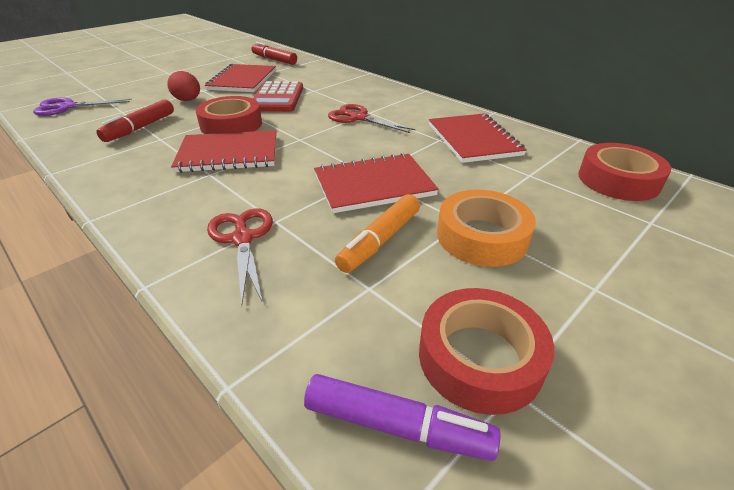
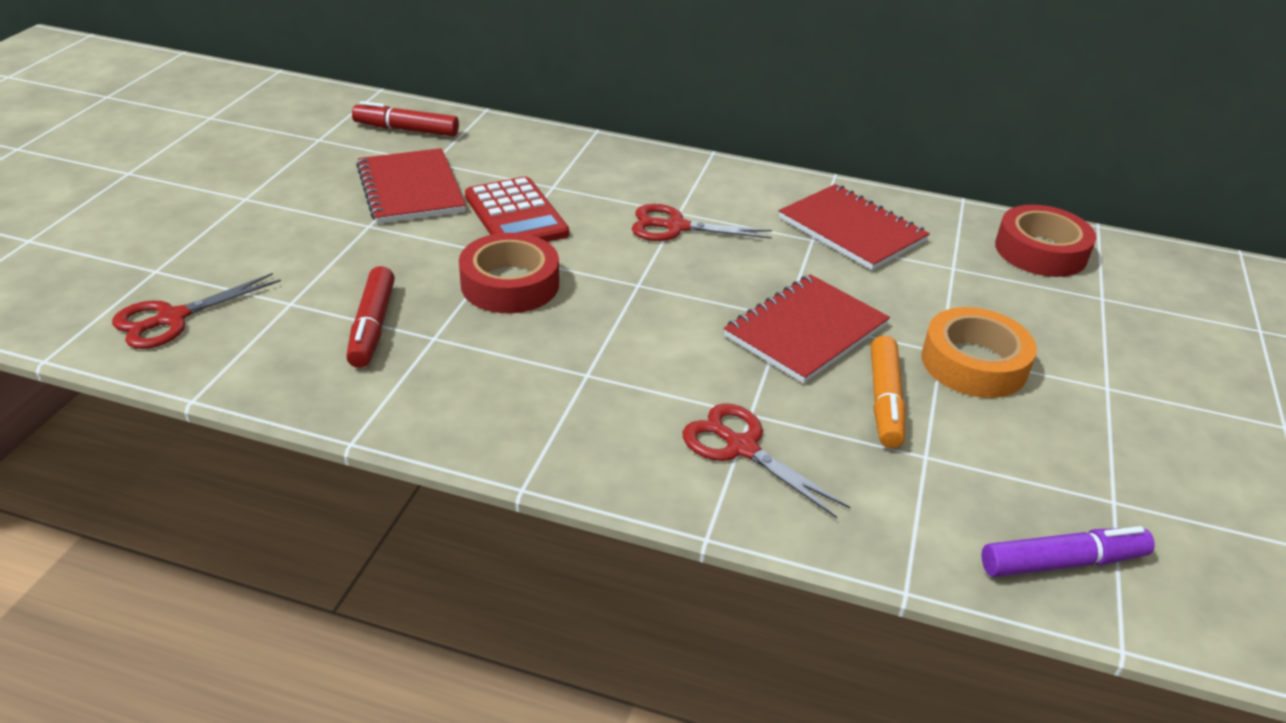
camera: 30 degrees left, 0 degrees up
purple scissors [33,97,132,116] -> red scissors [112,273,281,349]
red egg [167,71,200,101] -> none
red notebook [171,130,277,173] -> none
red tape [419,288,554,415] -> none

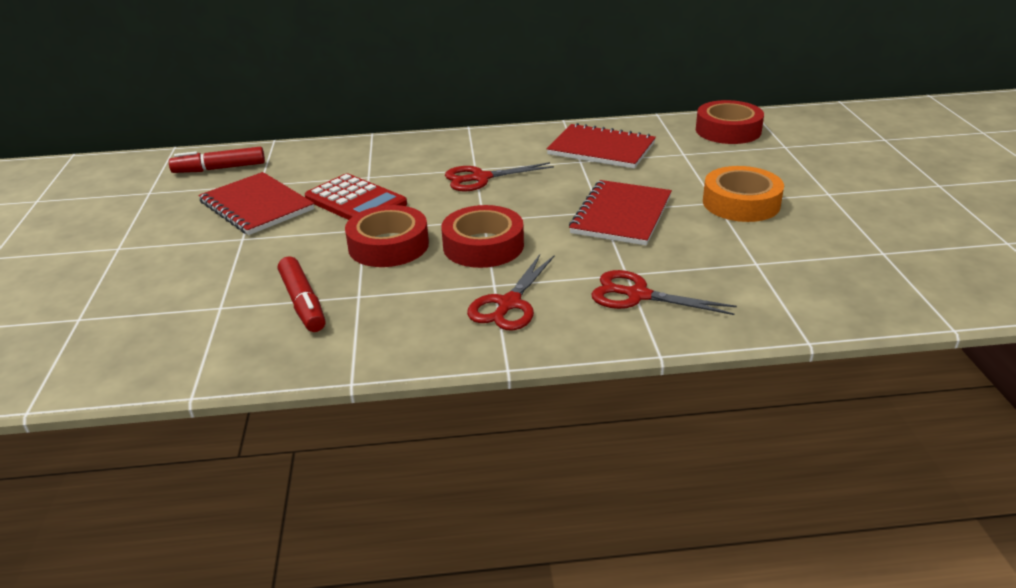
camera: 20 degrees left, 5 degrees down
red scissors [112,273,281,349] -> red scissors moved to [467,254,554,330]
orange marker [871,336,906,448] -> none
purple marker [982,526,1155,577] -> none
none -> red tape [441,205,524,268]

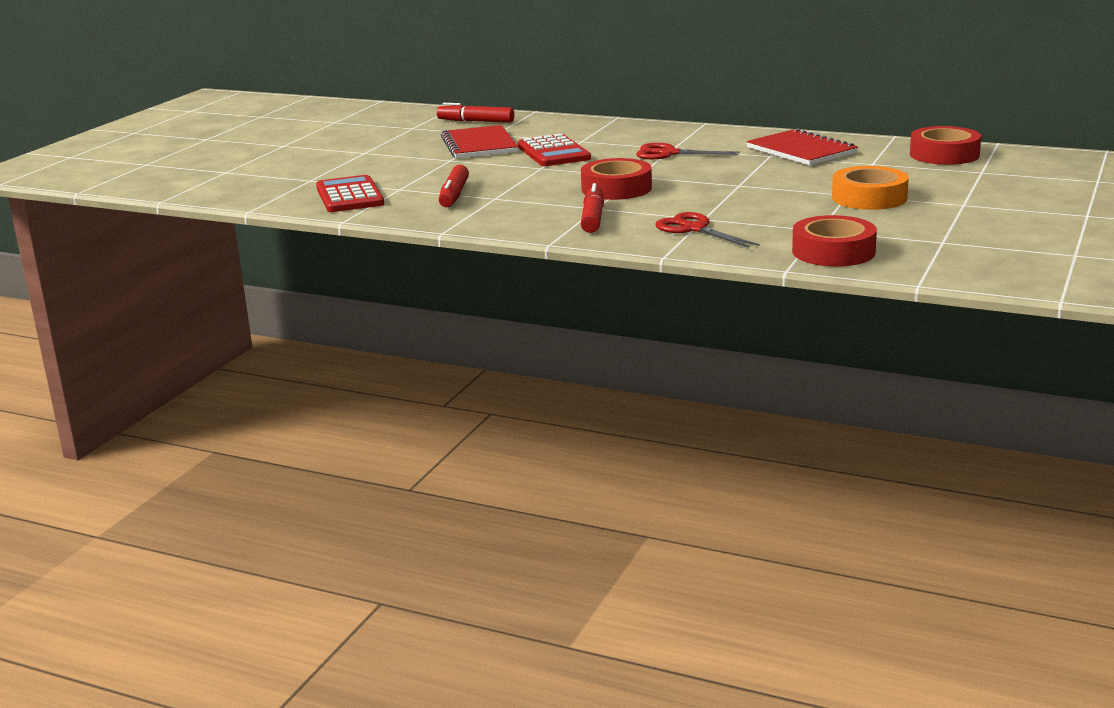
camera: 30 degrees right, 10 degrees down
red tape [345,205,429,267] -> red tape moved to [792,215,877,267]
red scissors [467,254,554,330] -> red marker [581,183,604,233]
red notebook [569,180,672,246] -> none
none -> red calculator [316,175,384,212]

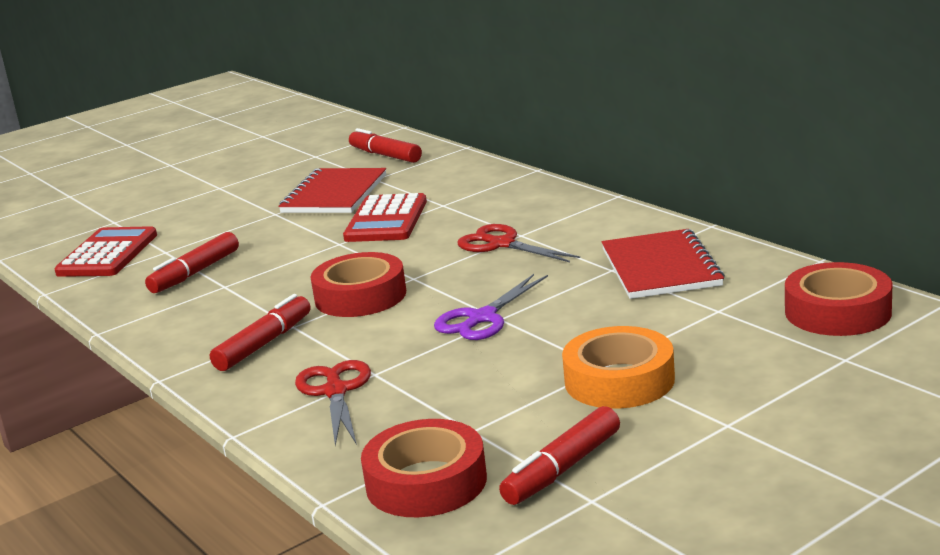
camera: 30 degrees right, 0 degrees up
none -> purple scissors [434,274,548,340]
none -> red marker [499,406,620,505]

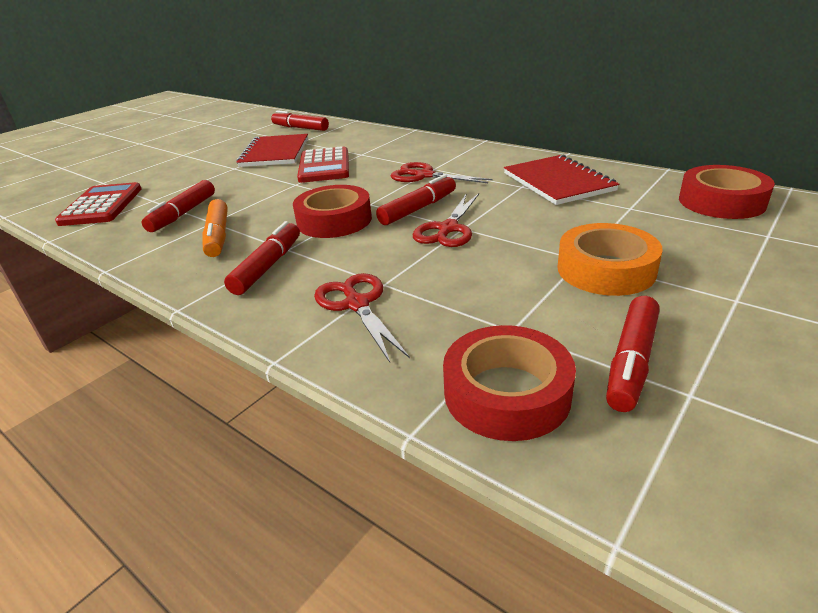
camera: 15 degrees left, 10 degrees up
purple scissors [434,274,548,340] -> red scissors [413,193,479,247]
none -> orange marker [202,199,228,257]
none -> red marker [376,174,456,225]

